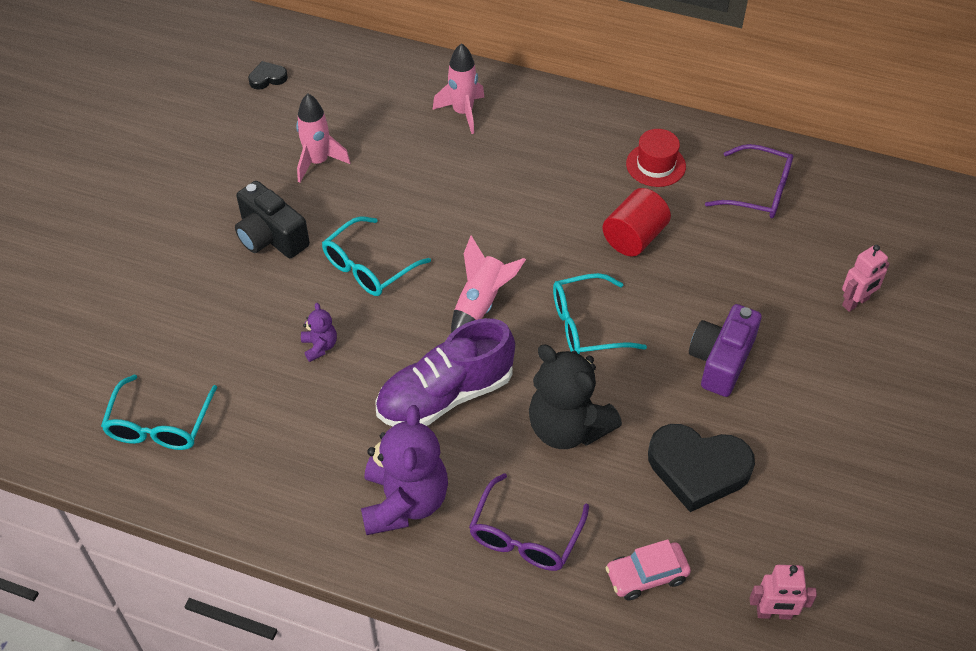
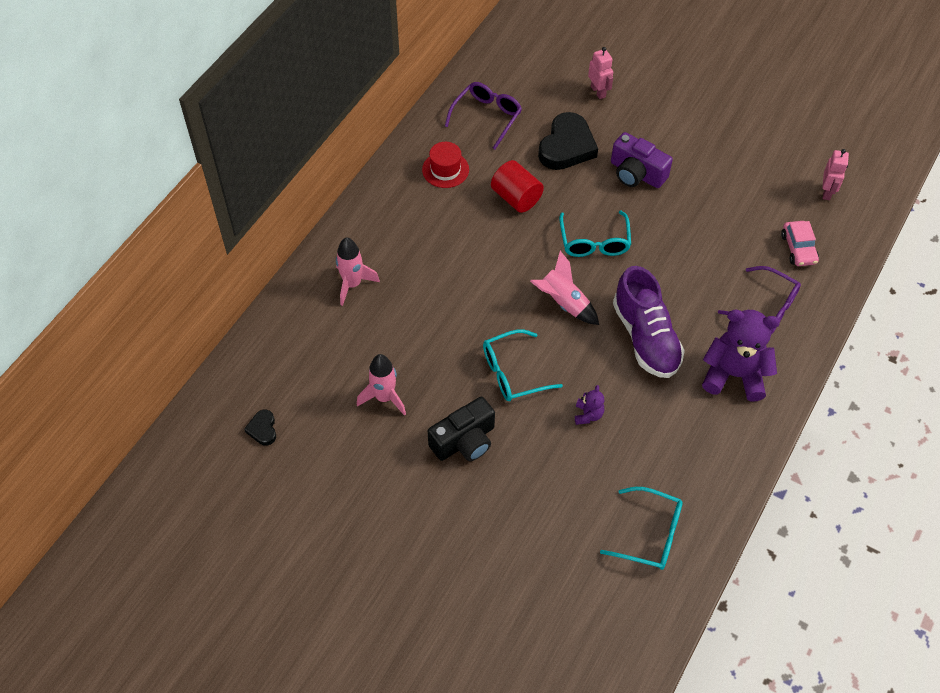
camera: 80 degrees left, 5 degrees up
purple teddy bear [301,303,337,362] -> purple teddy bear turned 105 degrees clockwise [575,385,604,425]
turquoise glasses [322,216,431,296] -> turquoise glasses turned 105 degrees clockwise [483,329,563,401]
black teddy bear [529,345,622,449] -> none
black heart [648,424,755,512] -> black heart moved to [538,112,598,170]

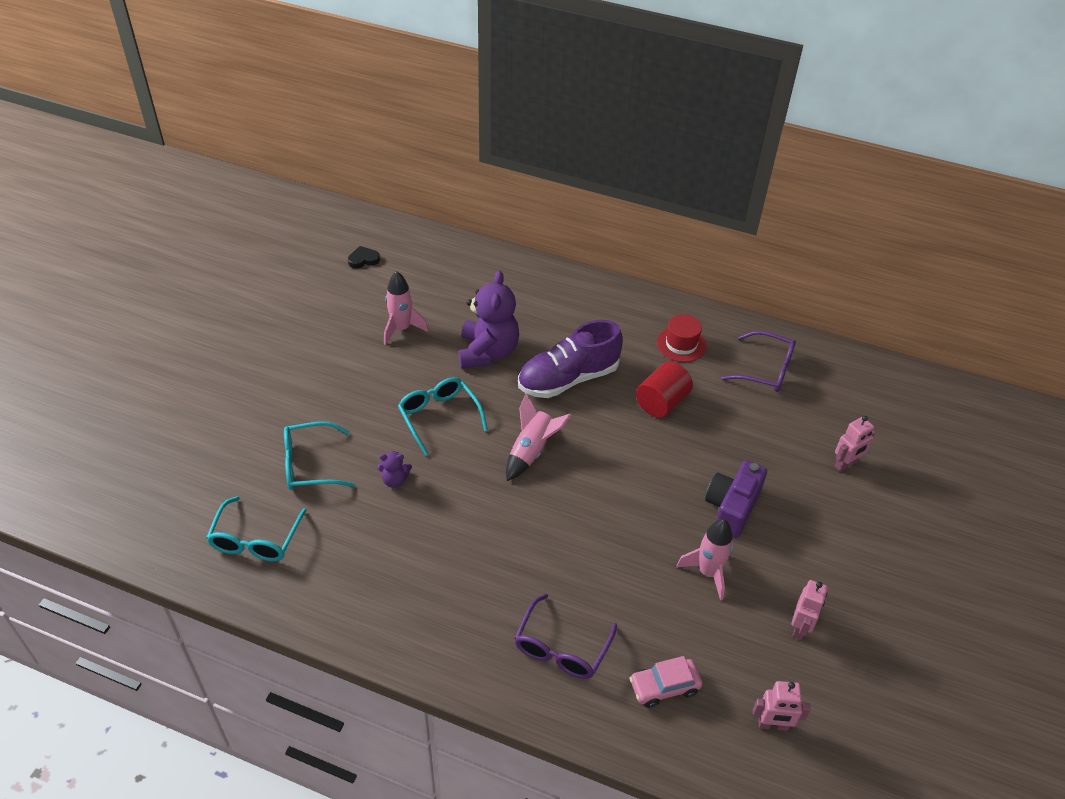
camera: 80 degrees right, 10 degrees down
pink rocket [336,237,380,306] -> pink rocket moved to [676,519,733,600]
black camera [428,397,495,461] -> none
black heart [538,112,598,170] -> none
turquoise glasses [559,210,631,257] -> turquoise glasses moved to [284,421,355,490]
purple shoe [613,266,685,378] -> purple shoe moved to [518,320,623,398]
purple teddy bear [702,310,780,402] -> purple teddy bear moved to [459,270,519,368]
none -> pink robot [792,580,828,640]

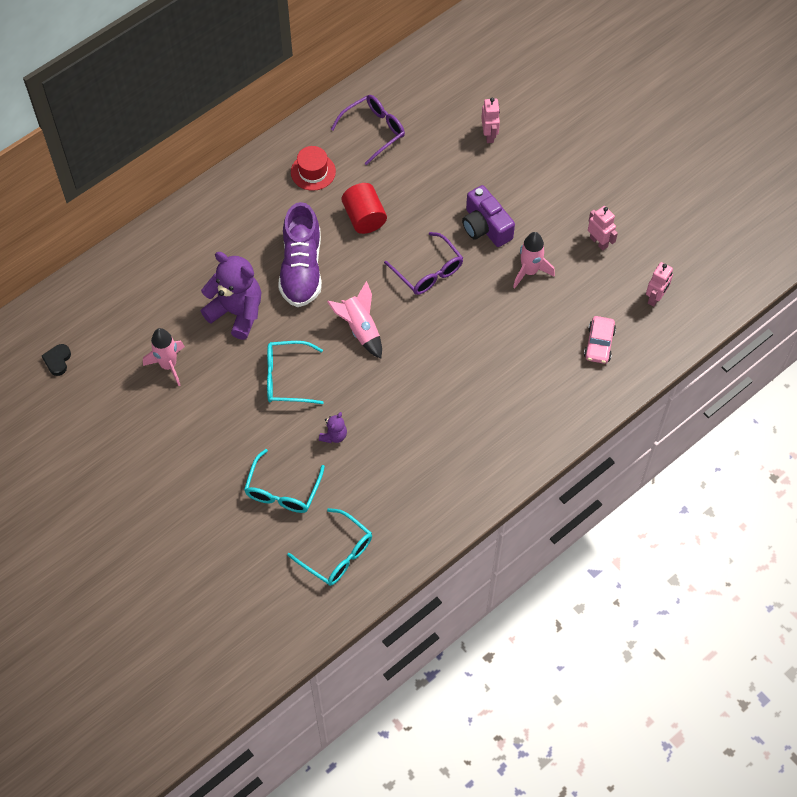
camera: 60 degrees left, 15 degrees up
purple glasses [514,594,617,679] -> purple glasses moved to [384,232,463,295]

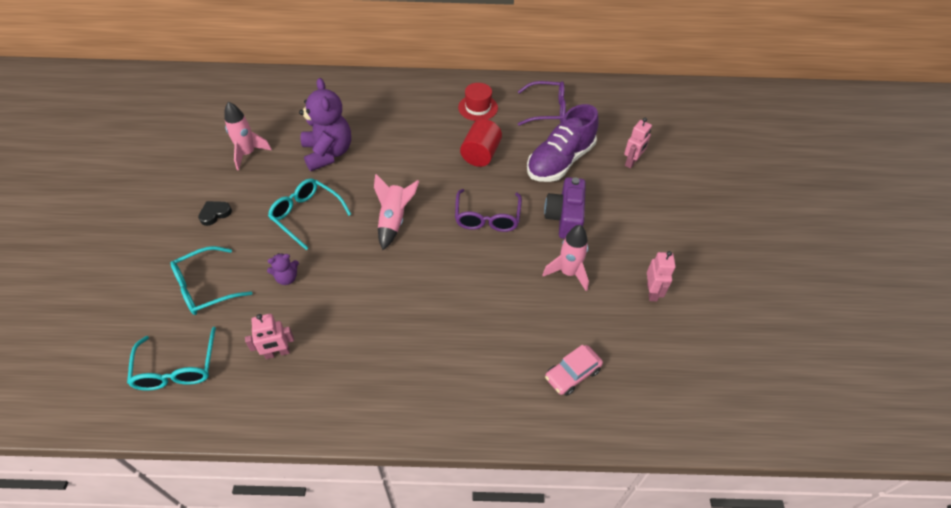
camera: 40 degrees right, 10 degrees down
black heart [42,344,71,376] -> black heart moved to [198,201,232,226]
purple shoe [278,202,322,307] -> purple shoe moved to [527,104,599,182]
pink robot [646,262,673,307] -> pink robot moved to [245,314,294,359]

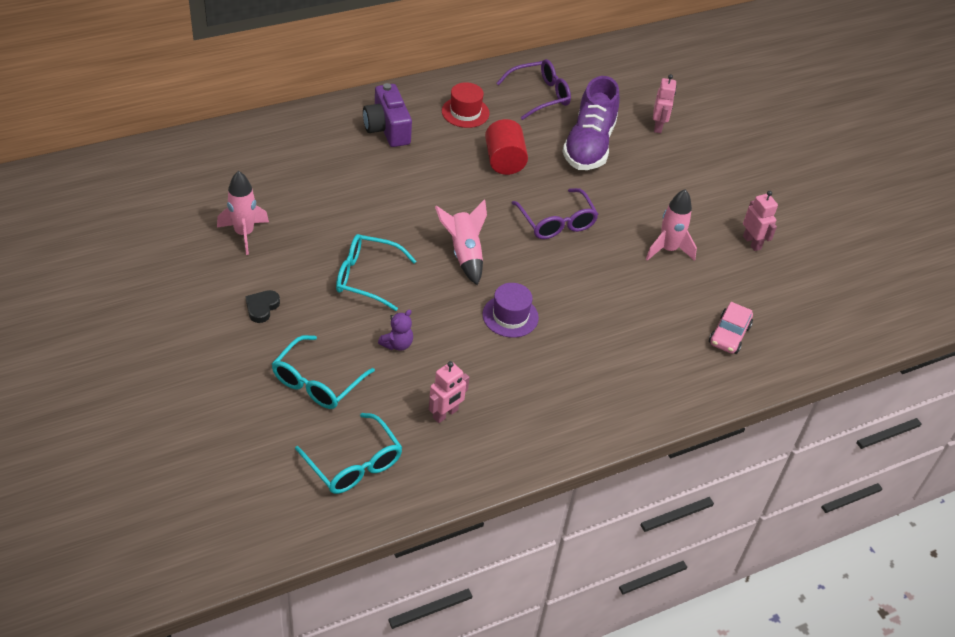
camera: 30 degrees left, 5 degrees down
purple teddy bear [299,78,351,171] -> none
purple camera [544,177,586,239] -> purple camera moved to [363,83,412,147]
none -> purple hat [482,283,539,338]

